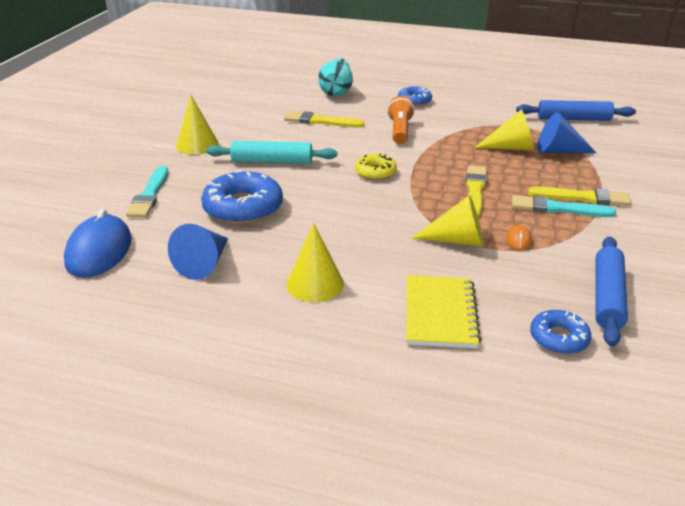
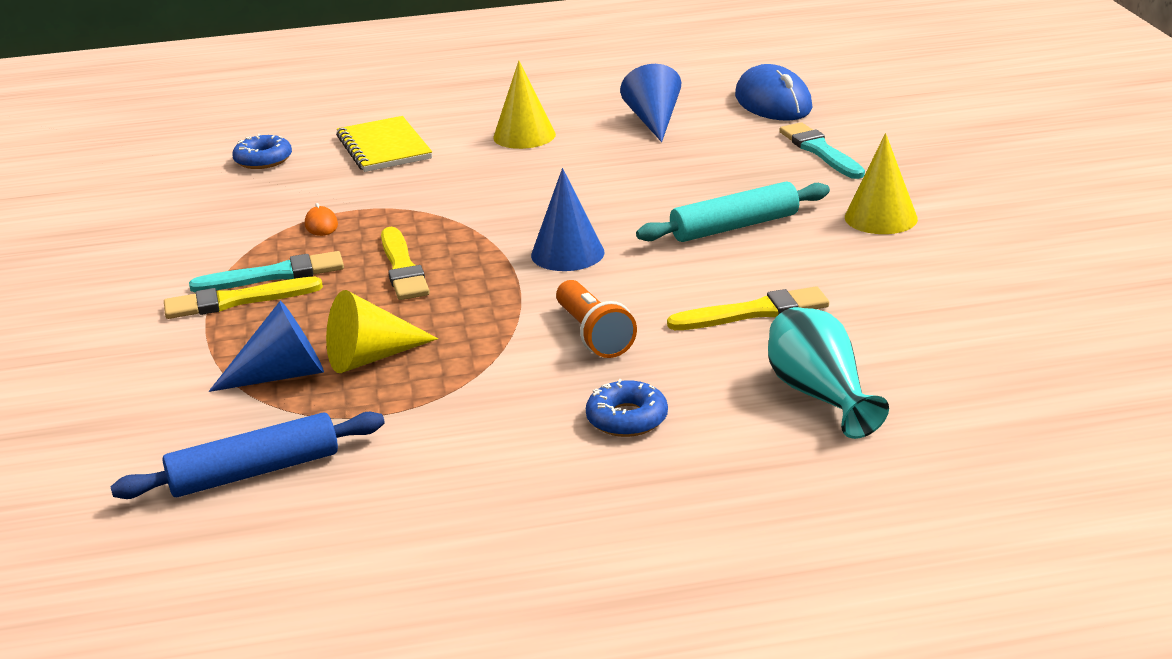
camera: 155 degrees right, 5 degrees down
blue donut [201,170,283,224] -> none
yellow donut [355,154,397,180] -> blue cone [531,168,604,271]
yellow cone [412,195,484,247] -> none
blue rolling pin [595,236,628,347] -> none

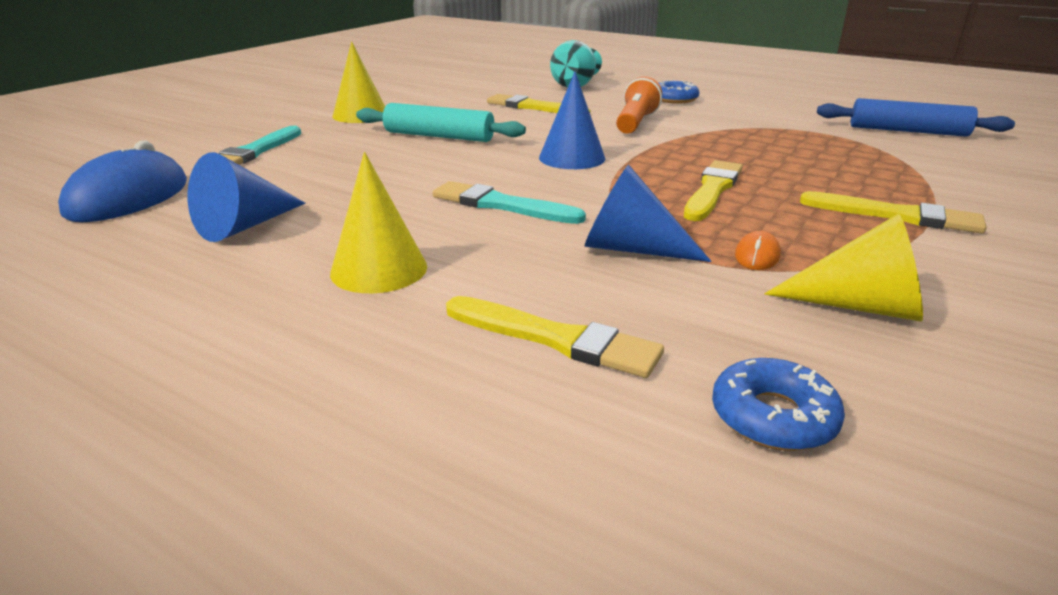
camera: 140 degrees left, 0 degrees up
turquoise brush [189,251,344,292] -> turquoise brush moved to [433,181,586,224]
blue cone [209,301,324,392] -> blue cone moved to [585,165,712,262]
yellow cone [326,290,438,373] -> yellow cone moved to [764,214,923,322]
yellow notebook [336,116,432,172] -> yellow brush [446,296,664,378]

